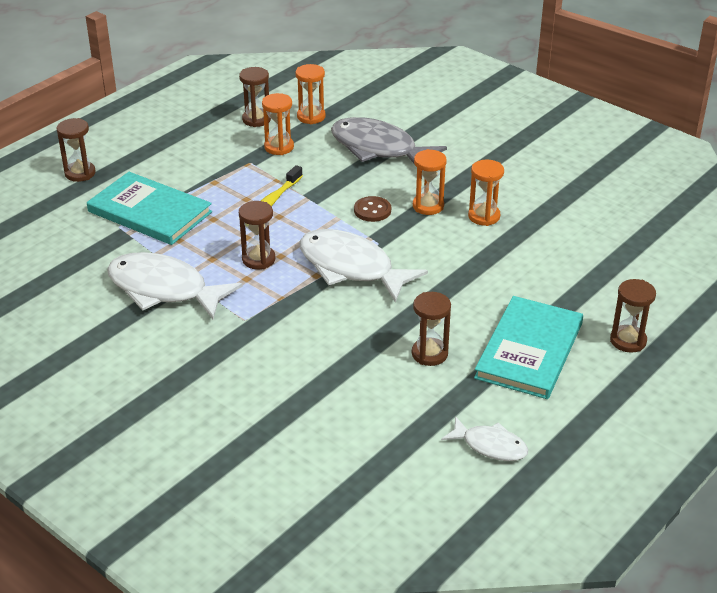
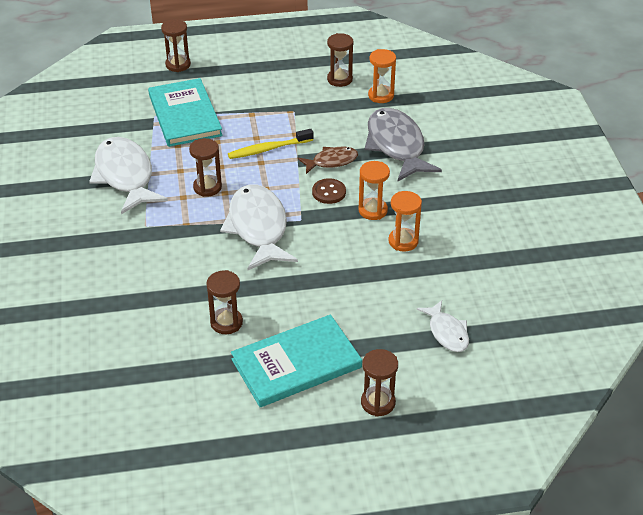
camera: 40 degrees right, 5 degrees up
orange hourglass [262,93,294,155] -> none
white fish [441,416,528,461] -> white fish moved to [417,300,469,352]
none -> brown fish [298,147,358,174]

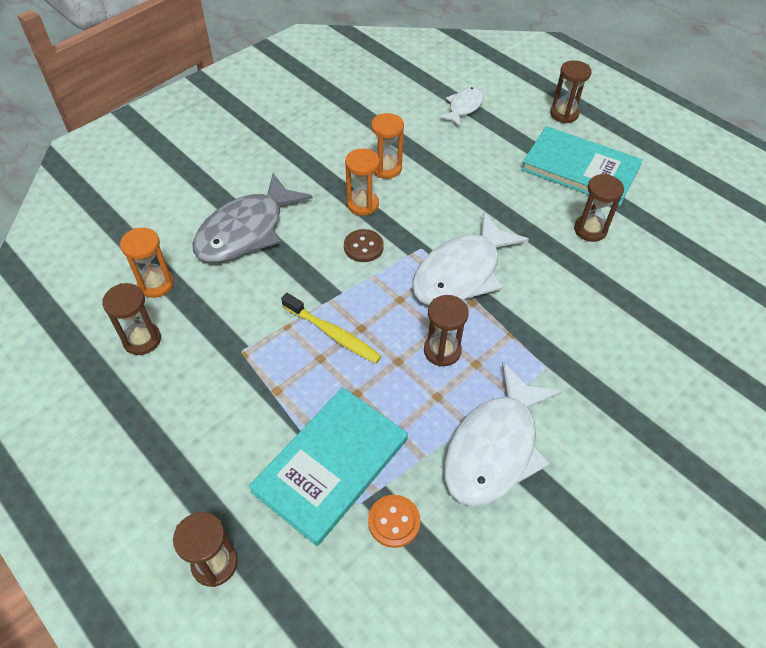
camera: 125 degrees left, 10 degrees up
brown fish [298,147,358,174] -> none
none -> orange button [368,495,420,548]

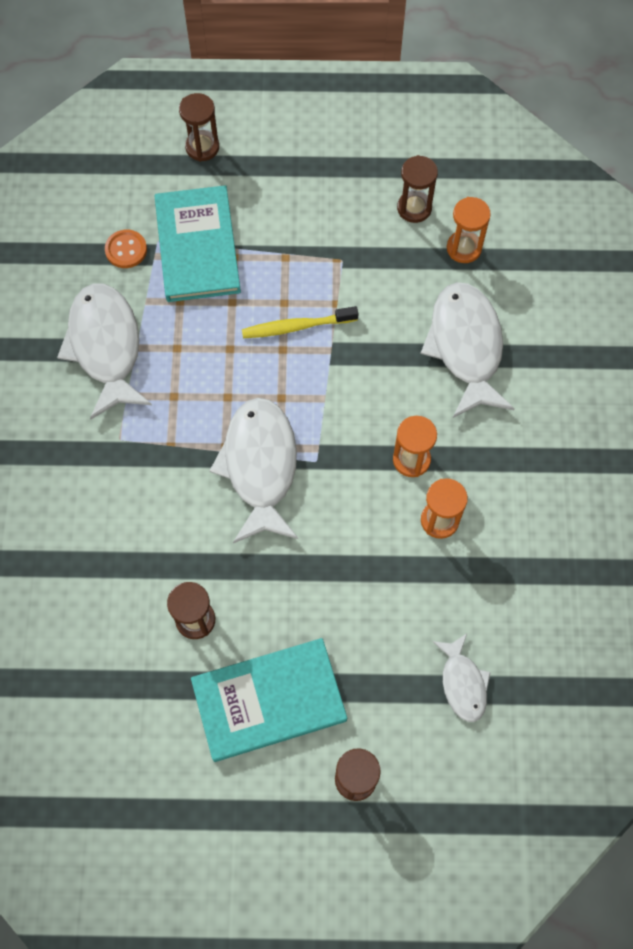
camera: 135 degrees right, 15 degrees up
grey fish [192,173,312,262] -> white fish [421,282,515,418]
brown button [344,229,384,262] -> none
brown hourglass [424,295,469,367] -> none

